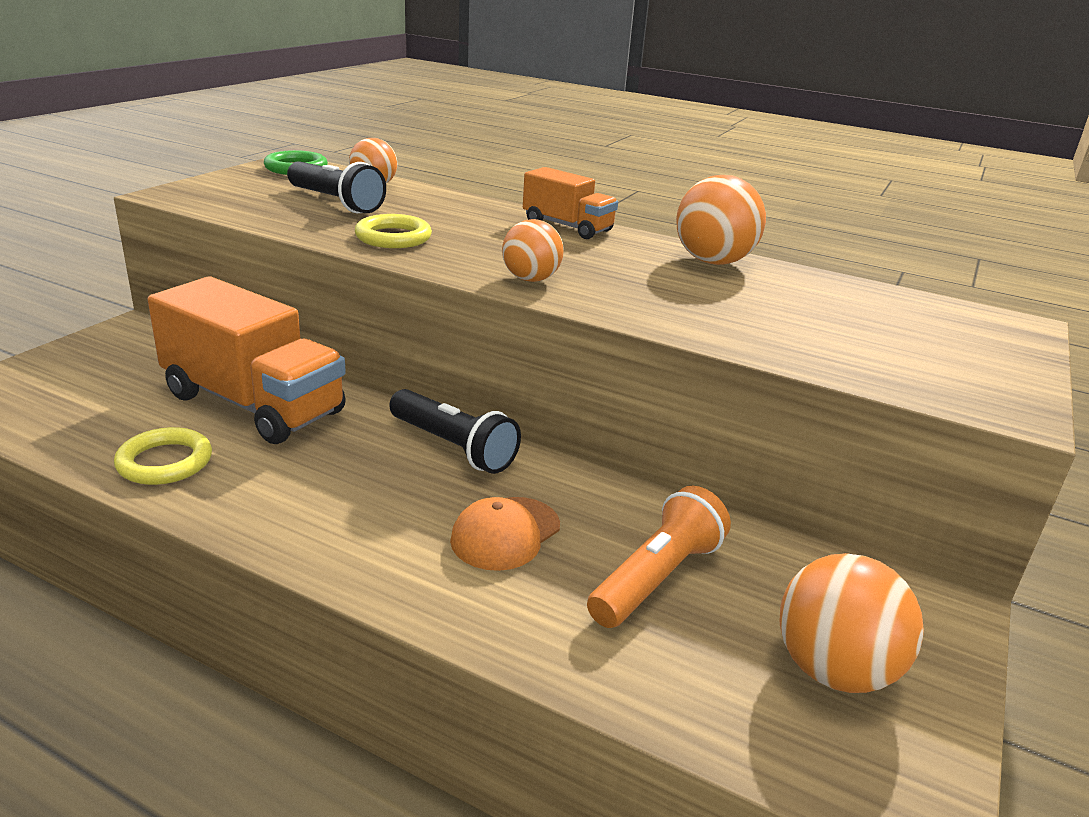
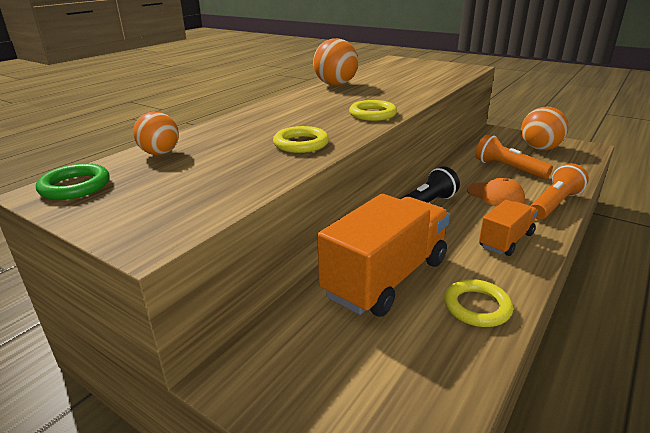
camera: 80 degrees left, 0 degrees up
black flashlight [287,161,386,213] -> none
orange ball [502,219,564,282] -> yellow ring [349,100,397,121]
orange truck [523,167,618,239] -> orange truck moved to [479,200,538,256]
none -> orange flashlight [530,163,589,220]

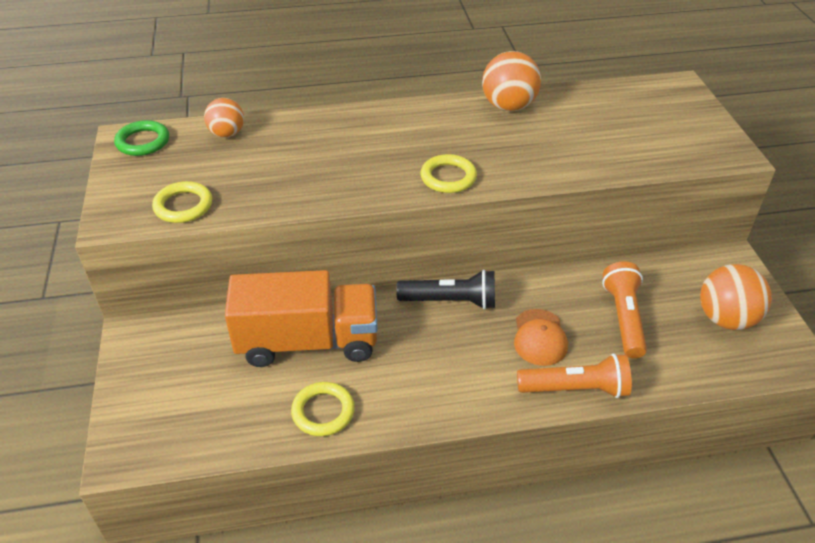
camera: 45 degrees right, 15 degrees up
yellow ring [273,126,329,153] -> yellow ring moved to [152,181,212,223]
orange truck [479,200,538,256] -> none

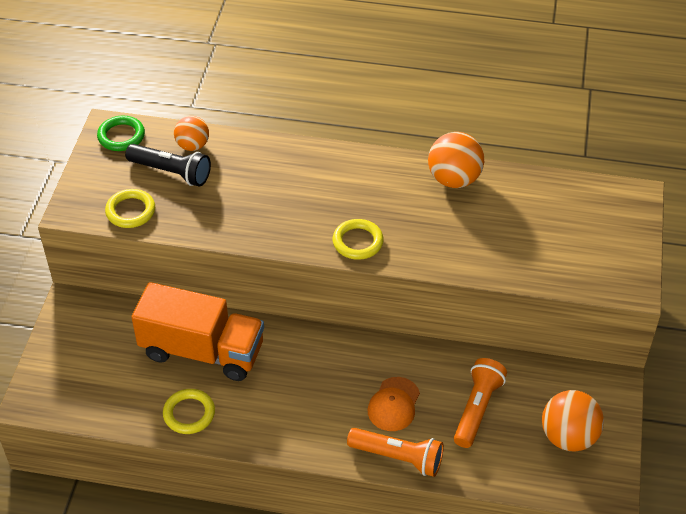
camera: 20 degrees right, 5 degrees up
black flashlight [396,270,495,310] -> black flashlight moved to [125,144,211,186]

